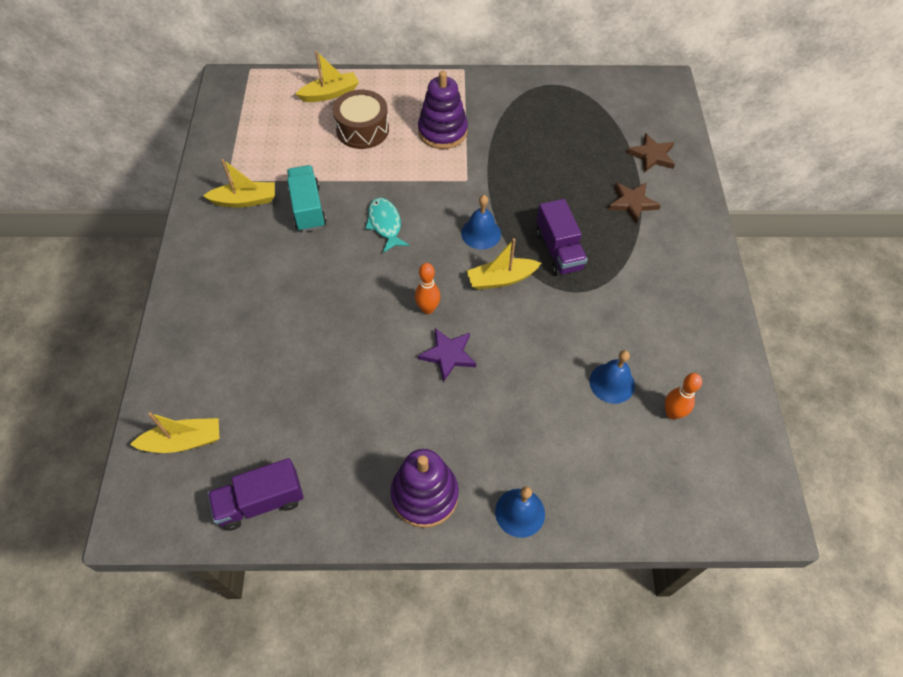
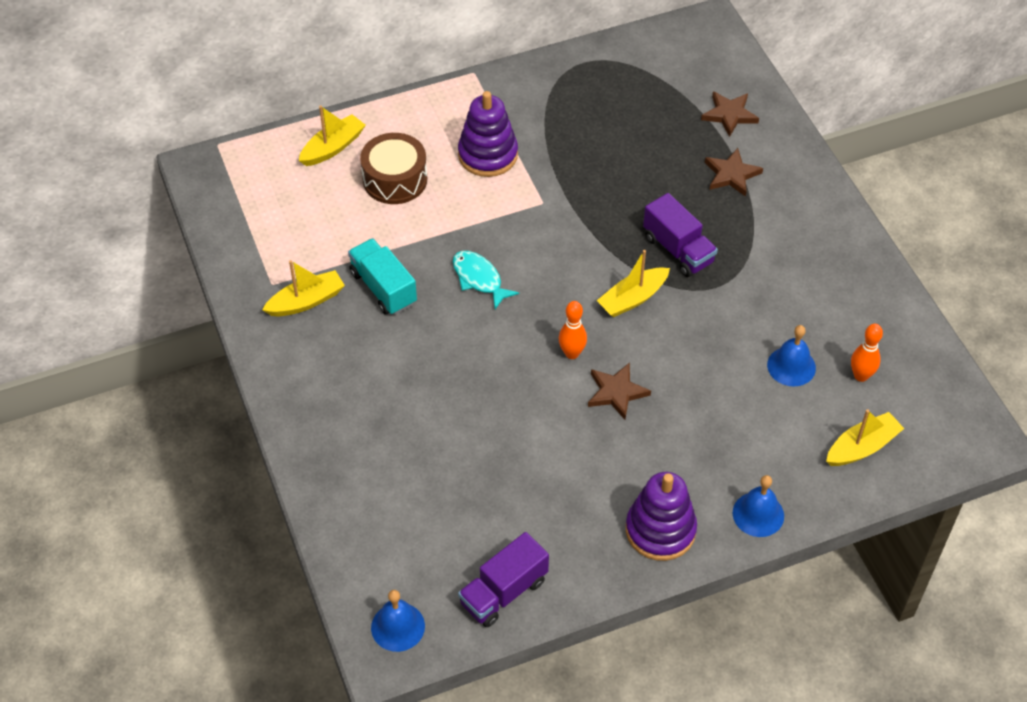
camera: 20 degrees left, 5 degrees down
yellow boat [130,412,220,453] -> yellow boat moved to [826,409,904,466]
purple star [418,328,476,382] -> brown star [588,362,651,420]
blue bell [461,195,501,250] -> blue bell moved to [371,590,425,652]

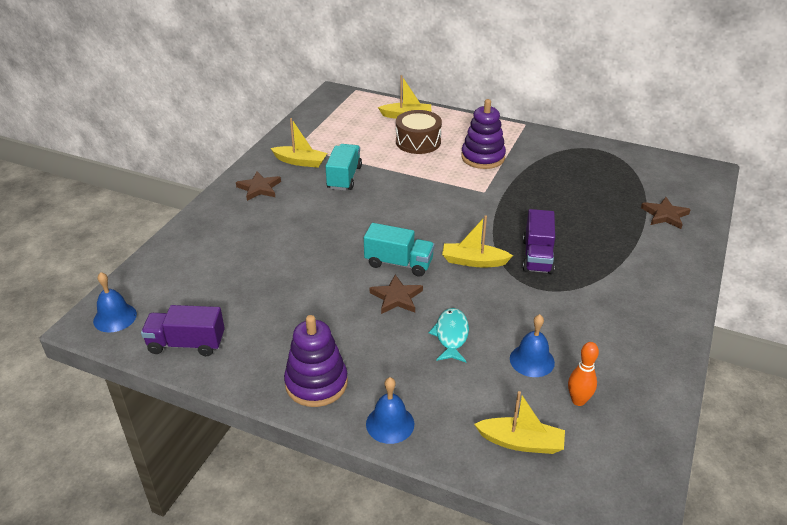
camera: 45 degrees right, 15 degrees down
turquoise fish [453,251,519,309] -> turquoise fish moved to [429,308,469,362]
orange bowling pin [559,301,587,359] -> turquoise truck [364,223,435,277]
brown star [705,148,763,197] -> brown star moved to [236,172,281,201]

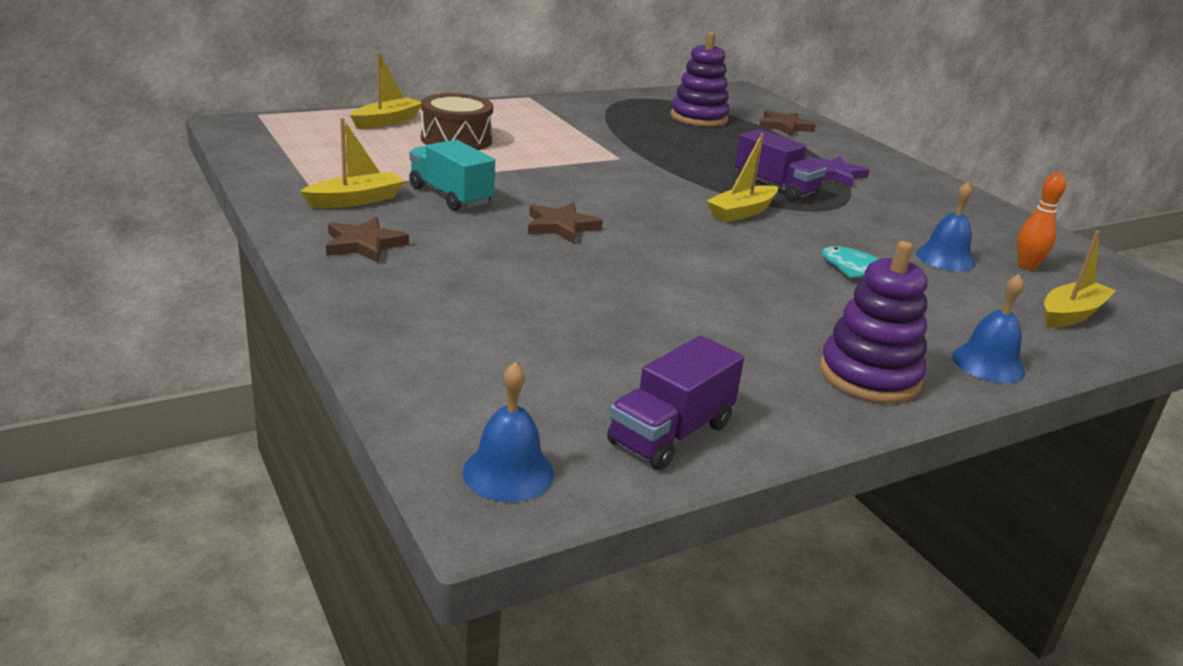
camera: 55 degrees left, 10 degrees down
turquoise truck [364,223,435,277] -> none
brown star [370,275,423,314] -> brown star moved to [528,203,603,243]
purple stacking toy [461,99,506,169] -> purple stacking toy moved to [671,32,730,127]
none -> purple star [807,156,869,187]

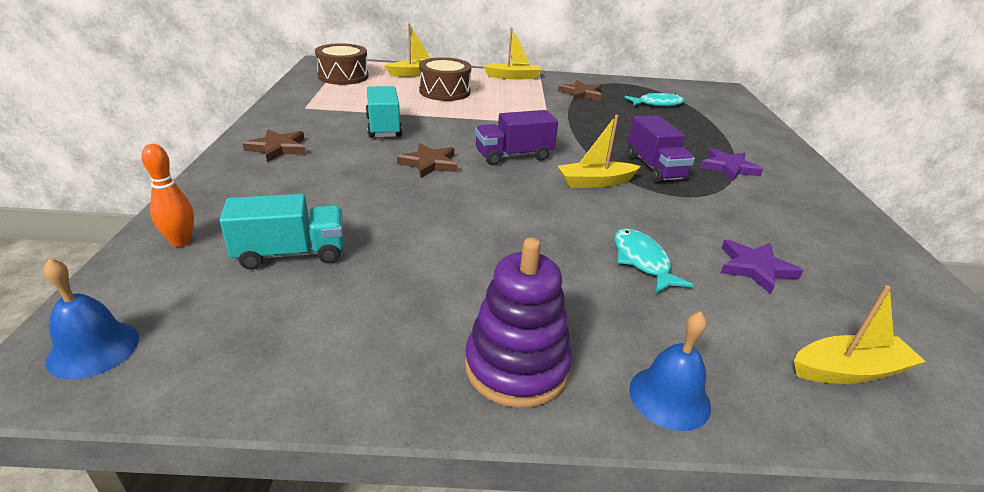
camera: 30 degrees right, 5 degrees up
yellow boat [300,118,405,208] -> yellow boat moved to [483,27,542,79]
purple truck [607,335,744,470] -> purple truck moved to [475,110,558,165]
purple stacking toy [671,32,730,127] -> turquoise fish [624,93,684,106]
brown star [759,110,816,136] -> brown star moved to [558,80,602,101]
blue bell [916,181,975,271] -> purple star [721,240,803,294]
orange bowling pin [1017,173,1066,270] -> orange bowling pin moved to [141,144,194,247]
none -> turquoise truck [220,194,344,270]
none -> brown drum [315,43,369,85]

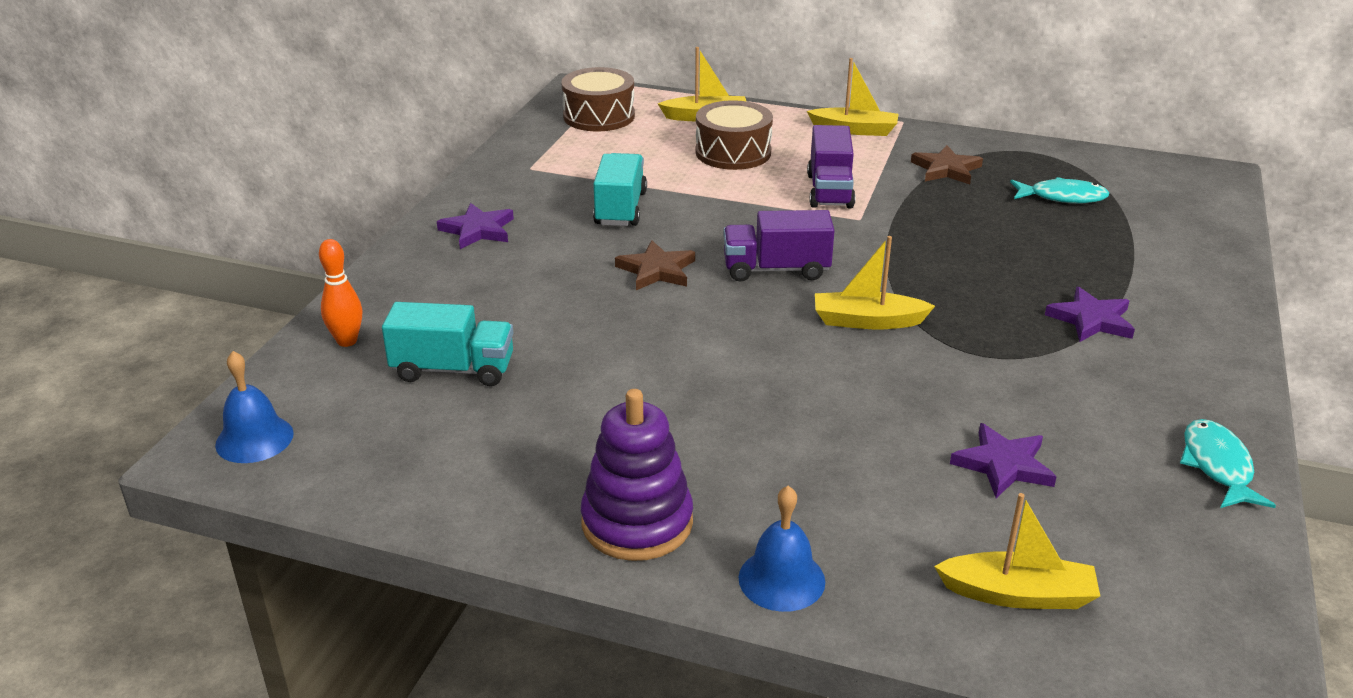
camera: 20 degrees right, 0 degrees up
brown star [242,129,306,162] -> purple star [437,203,514,249]
turquoise fish [614,228,693,293] -> turquoise fish moved to [1180,419,1276,508]
purple truck [627,115,695,183] -> purple truck moved to [807,125,856,208]

